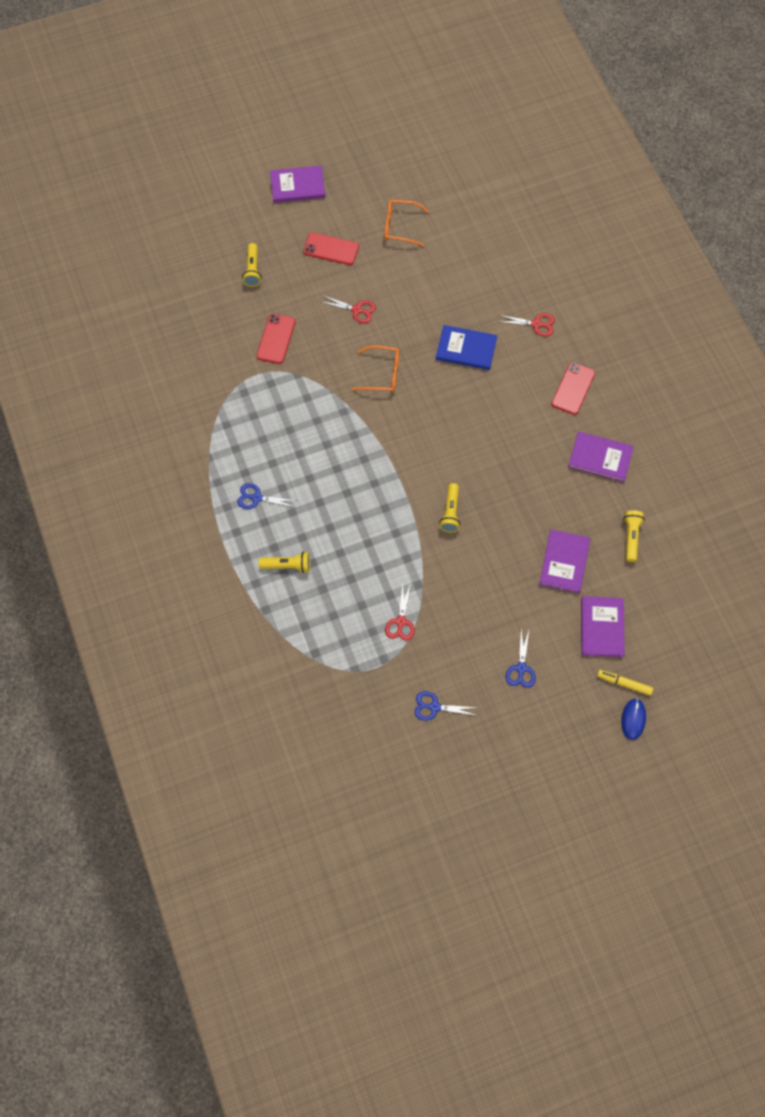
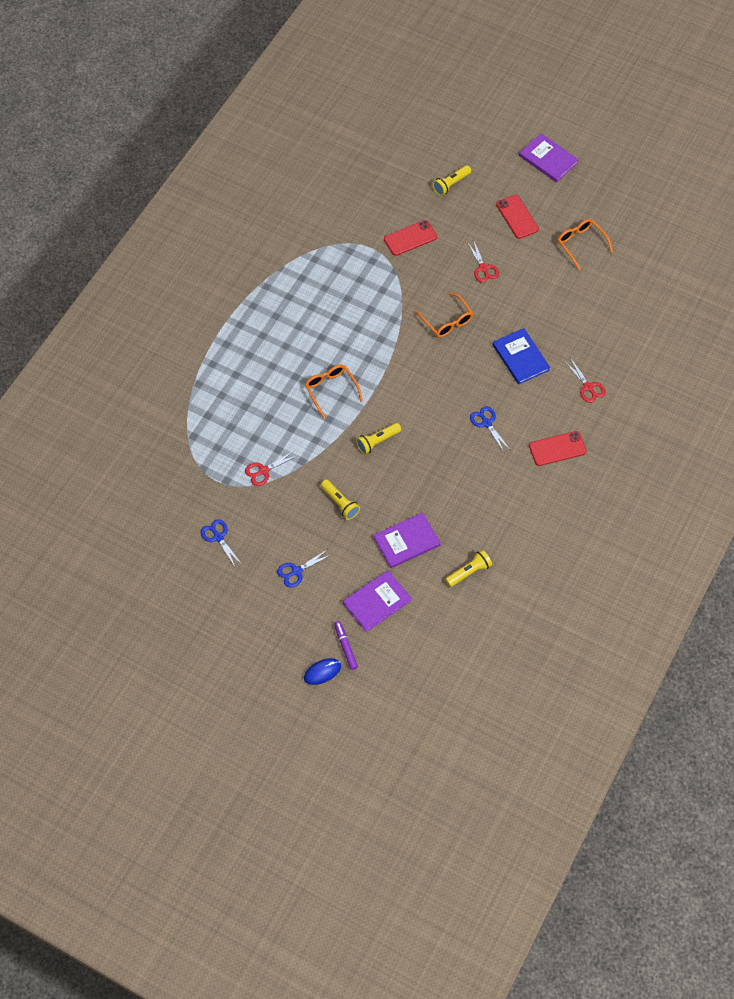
camera: 50 degrees right, 5 degrees down
blue scissors [237,483,297,509] -> blue scissors moved to [470,406,509,452]
yellow flashlight [259,552,310,573] -> yellow flashlight moved to [321,480,360,520]
purple book [568,431,634,482] -> none
yellow marker [597,670,653,695] -> purple marker [334,621,358,670]
none -> orange glasses [305,365,363,419]

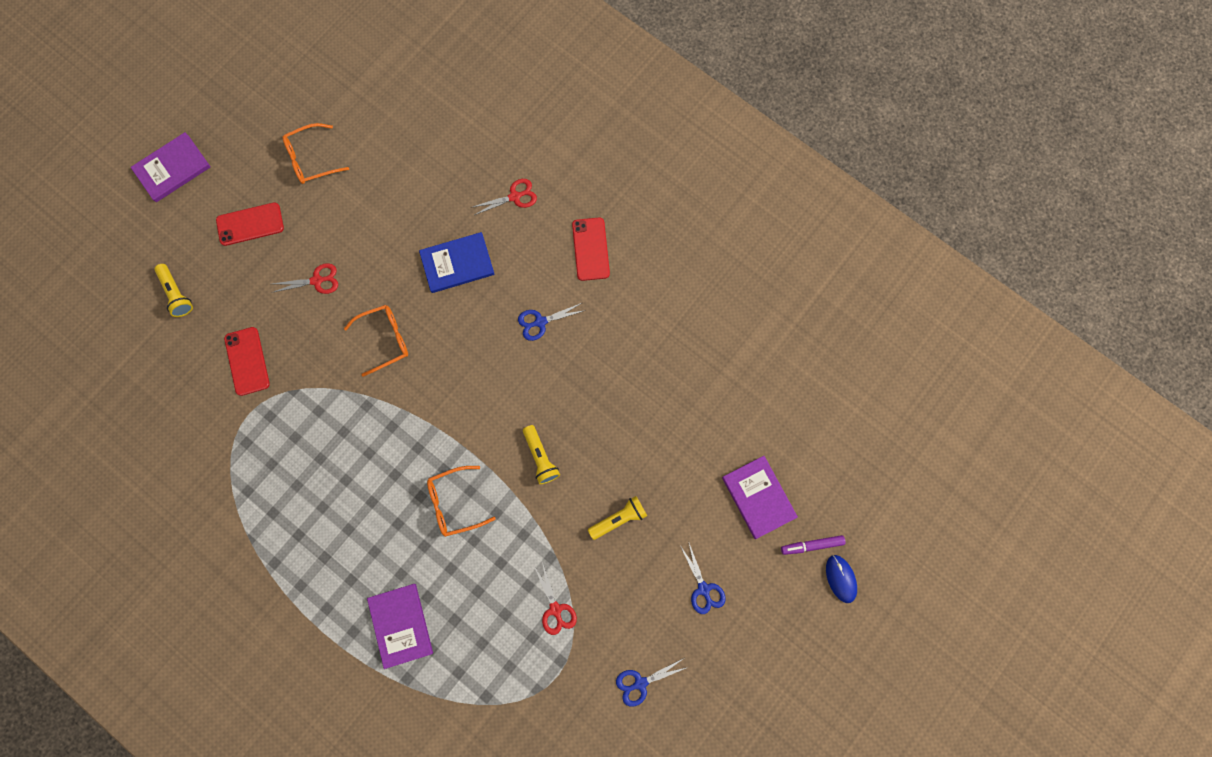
camera: 80 degrees left, 15 degrees up
purple book [373,513,441,568] -> purple book moved to [367,584,433,669]
yellow flashlight [445,550,492,587] -> none

